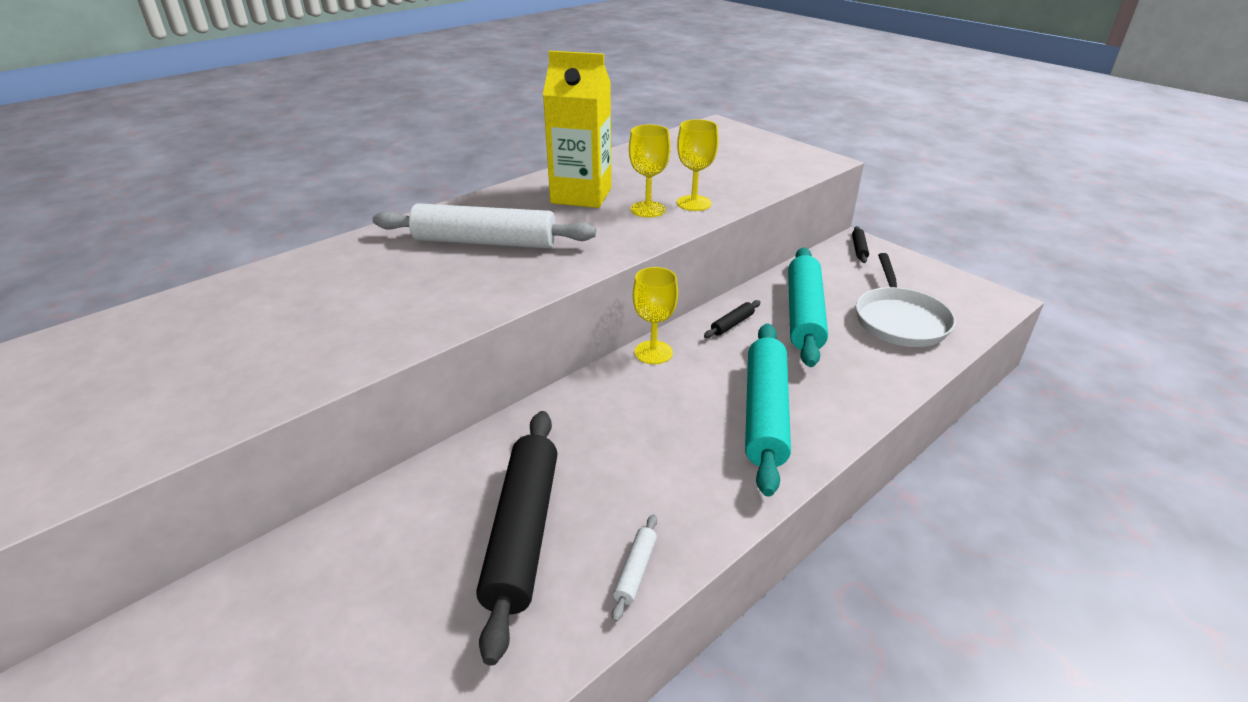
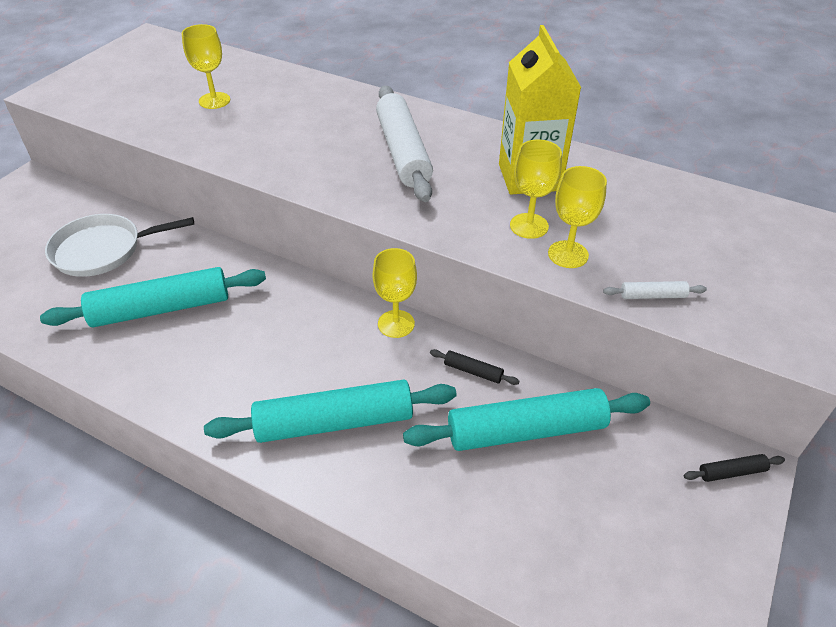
camera: 70 degrees right, 10 degrees up
black rolling pin [476,411,558,666] -> turquoise rolling pin [40,267,266,327]
white rolling pin [612,514,657,622] -> white rolling pin moved to [603,281,707,299]
white pan [856,253,956,347] -> white pan moved to [45,214,194,277]
none -> yellow goblet [182,24,230,109]

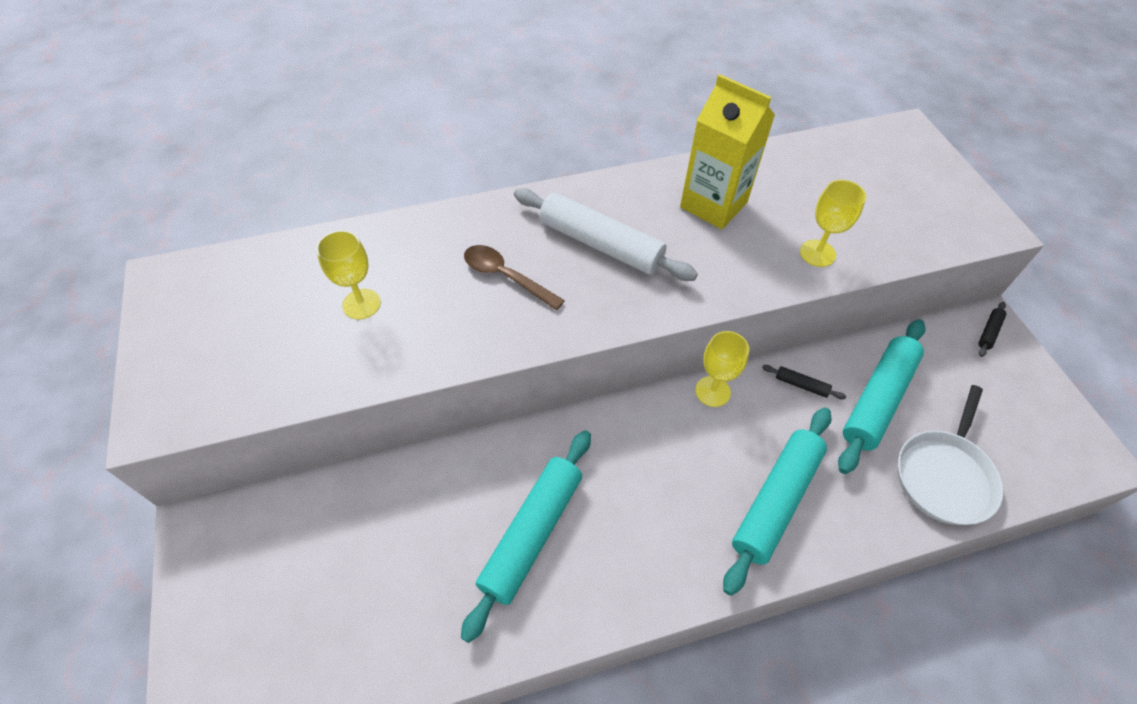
camera: 45 degrees left, 10 degrees up
white pan [45,214,194,277] -> white pan moved to [897,385,1003,525]
black rolling pin [430,349,520,385] -> black rolling pin turned 45 degrees clockwise [762,365,846,399]
yellow goblet [510,139,562,239] -> none
white rolling pin [603,281,707,299] -> none
none -> brown spoon [464,245,565,310]

